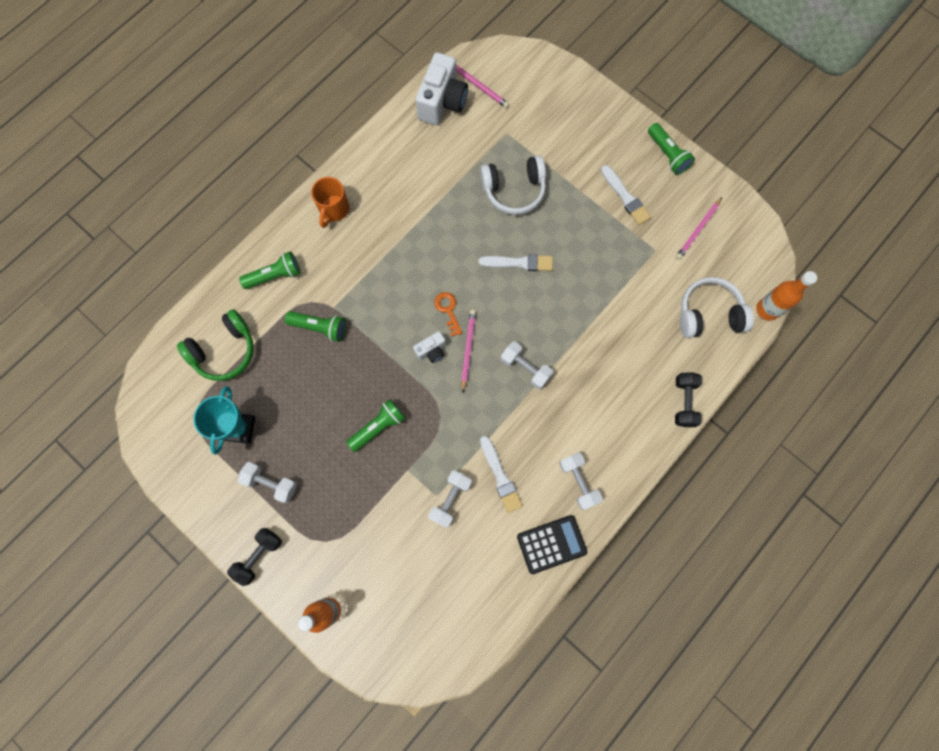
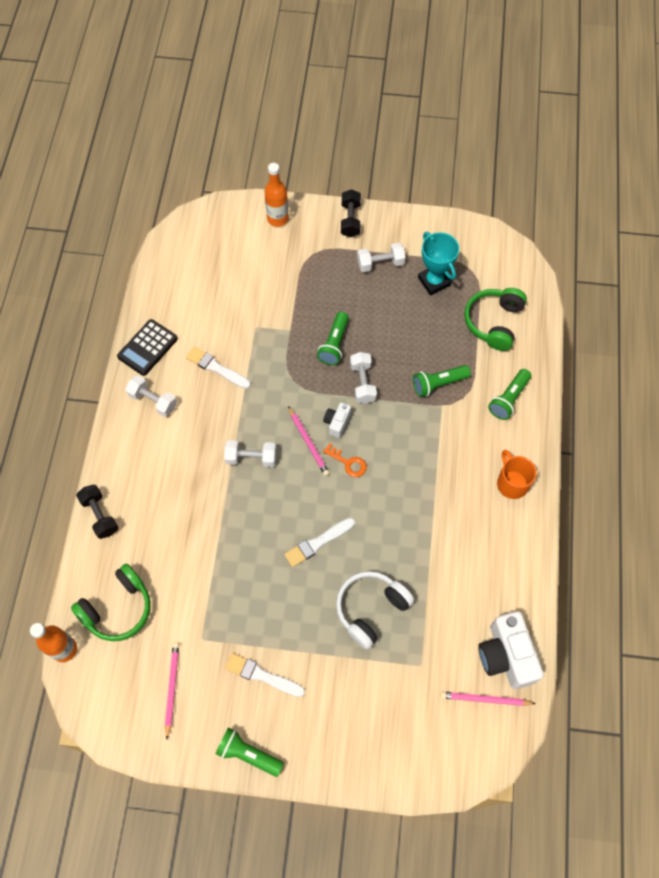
camera: 145 degrees right, 10 degrees down
white dumbbell [428,470,472,528] -> white dumbbell moved to [350,352,377,404]
white headphones [680,277,754,338] -> green headphones [71,563,151,641]

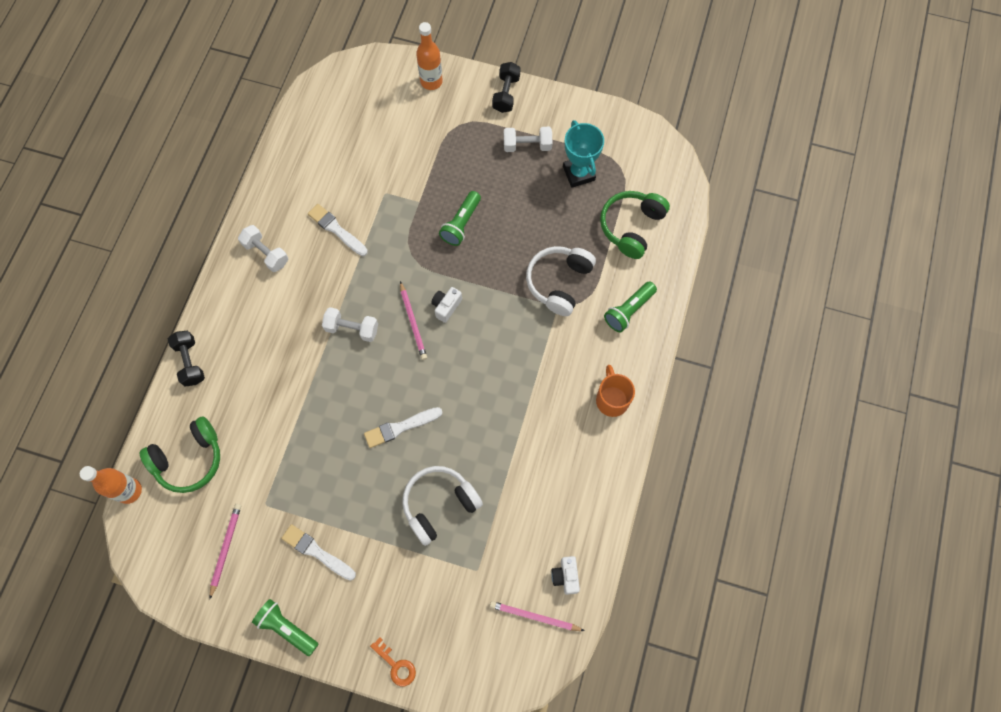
camera: 10 degrees right, 5 degrees up
black calculator [117,319,178,376] -> none
orange key [323,443,367,477] -> orange key moved to [370,637,416,686]
white dumbbell [350,352,377,404] -> none
green flashlight [413,365,471,397] -> white headphones [526,246,596,316]
white camera [478,611,544,689] -> white camera [551,556,580,595], size x0.50

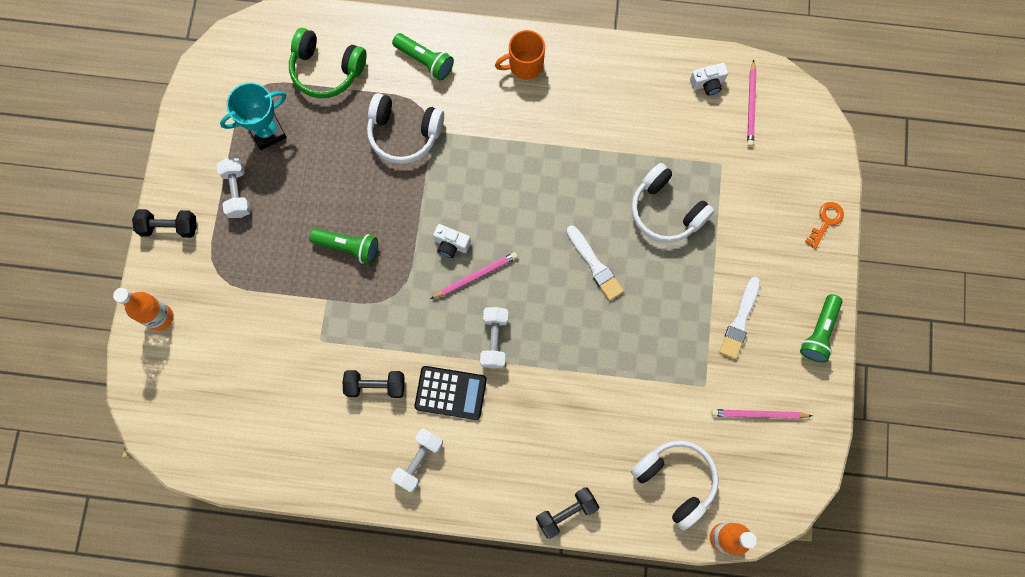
camera: 100 degrees left, 5 degrees up
green headphones [140,416,220,493] -> white headphones [631,440,719,530]
white brush [308,204,368,256] -> black dumbbell [343,370,405,398]
none -> black calculator [414,366,487,420]

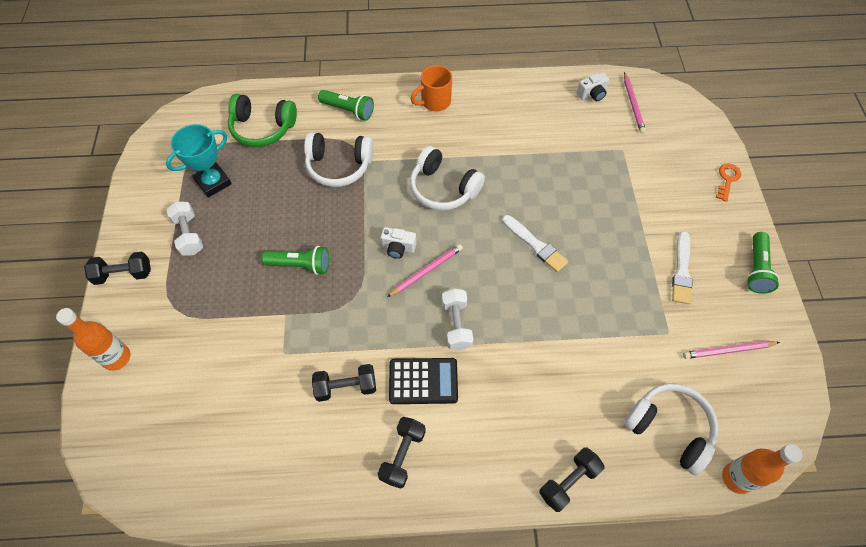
camera: 10 degrees left, 15 degrees down
white dumbbell [391,428,443,492] -> black dumbbell [378,417,426,489]
white headphones [631,163,714,243] -> white headphones moved to [410,146,485,210]

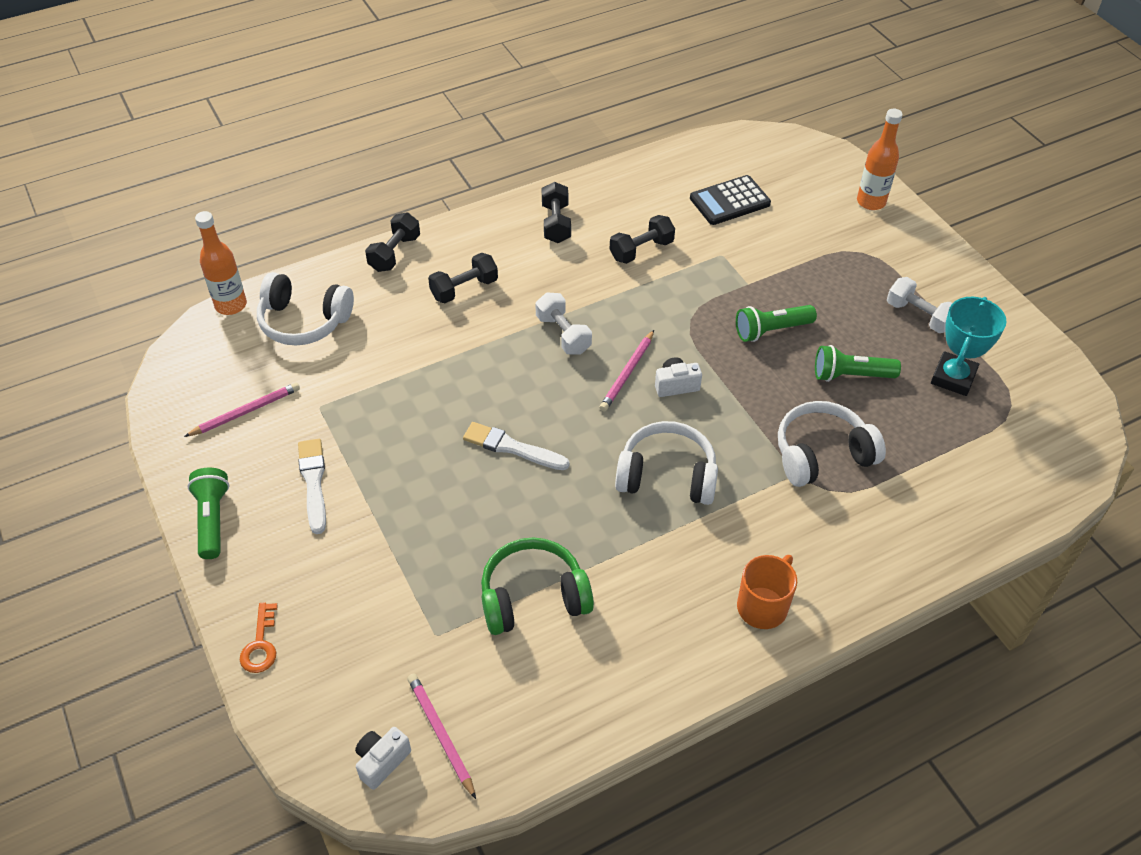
camera: 155 degrees right, 10 degrees down
black dumbbell [84,252,151,285] -> black dumbbell moved to [428,253,498,303]
green headphones [228,94,297,147] -> green headphones moved to [481,538,594,635]
green flashlight [318,90,374,121] -> green flashlight moved to [815,345,901,382]
black calculator [389,358,458,404] -> black calculator moved to [690,175,771,225]
white camera [577,72,609,101] -> white camera moved to [355,727,411,790]

